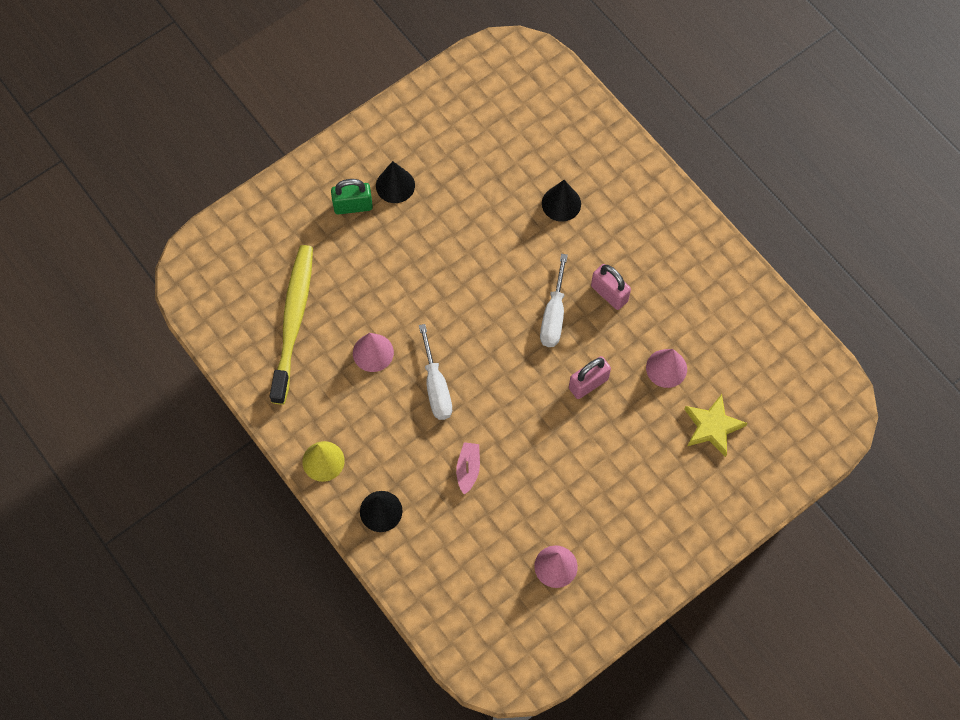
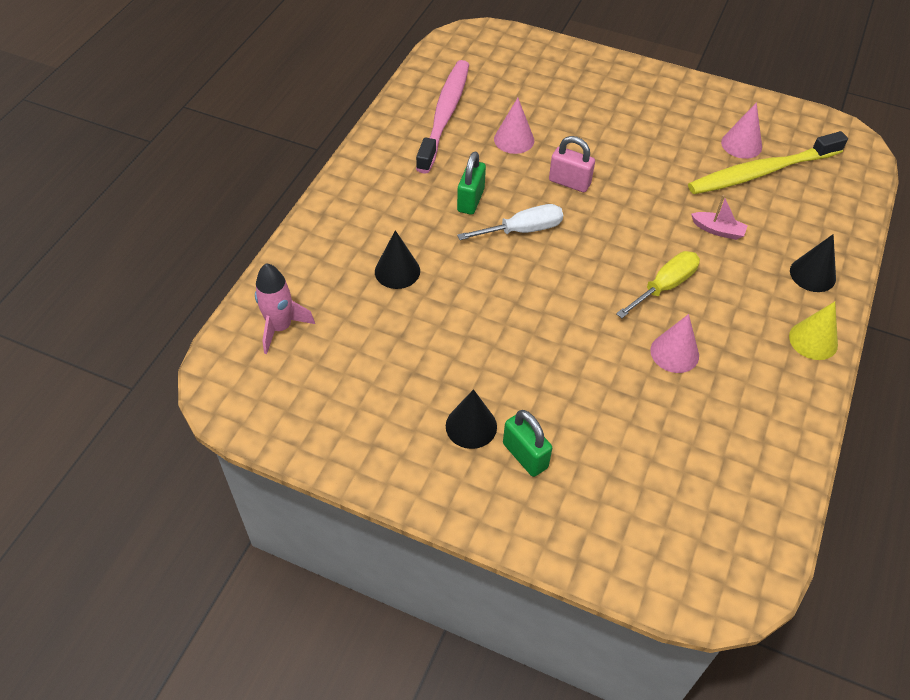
camera: 120 degrees left, 15 degrees down
yellow toothbrush [270,245,313,405] -> yellow toothbrush moved to [688,131,848,194]
white screwdriver [419,324,452,420] -> yellow screwdriver [616,251,700,318]
pink boat [456,442,480,495] -> pink boat turned 135 degrees counterclockwise [691,195,748,240]
pink padlock [591,264,631,310] -> green padlock [457,152,486,215]
yellow star [684,394,747,457] -> none
none -> pink rocket [255,263,315,354]
none -> pink toothbrush [416,60,469,174]

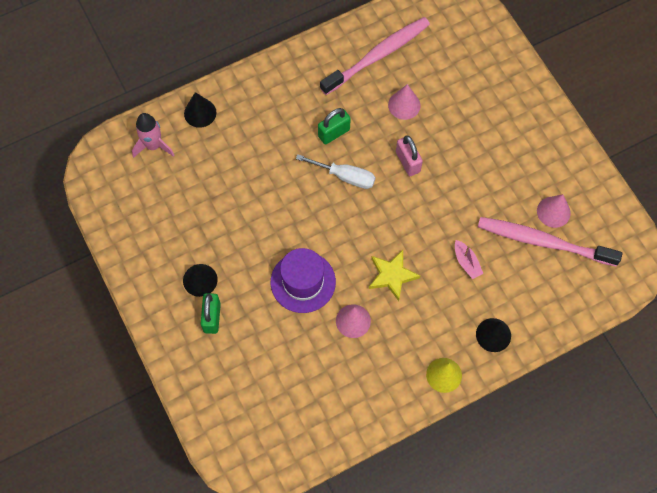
camera: 40 degrees right, 15 degrees up
black cone [375,230,420,289] -> black cone moved to [184,92,216,128]
yellow screwdriver [616,251,700,318] -> yellow star [369,250,420,301]
yellow toothbrush [688,131,848,194] -> pink toothbrush [478,217,622,266]
none -> purple hat [271,248,336,313]

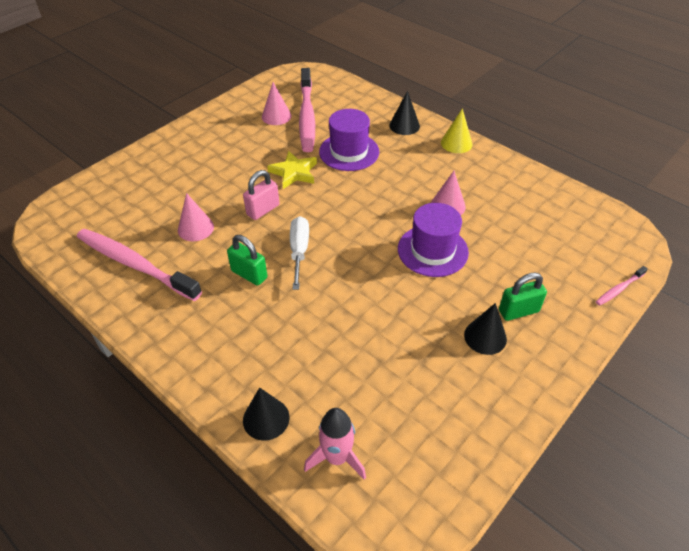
camera: 110 degrees left, 20 degrees down
yellow star [369,250,420,301] -> yellow star moved to [267,151,317,189]
pink boat [455,240,483,279] -> purple hat [319,109,379,171]
none -> pink toothbrush [596,266,647,306]

